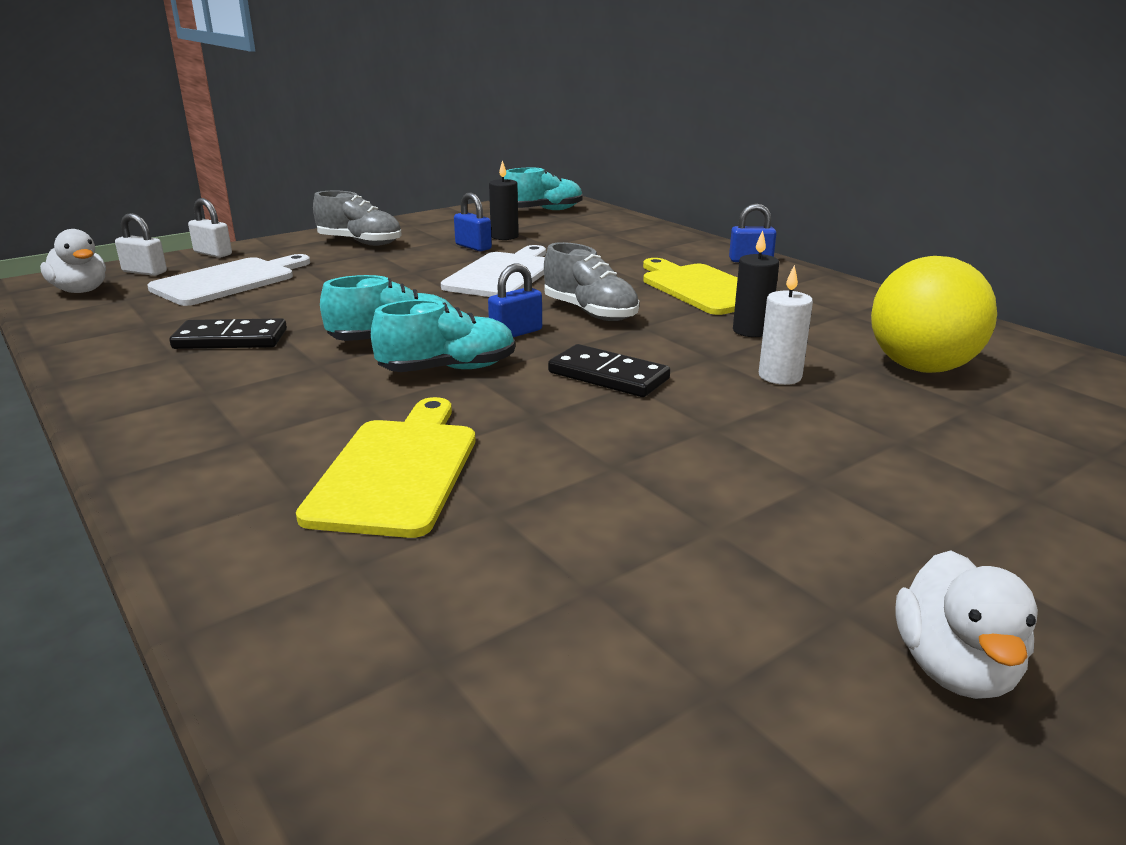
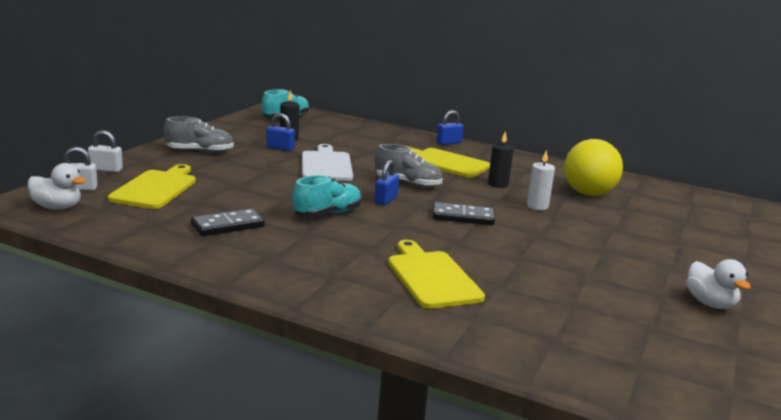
camera: 30 degrees left, 5 degrees down
white cutting board [147,254,310,306] -> yellow cutting board [108,164,196,209]
turquoise shoe [371,299,515,372] -> none

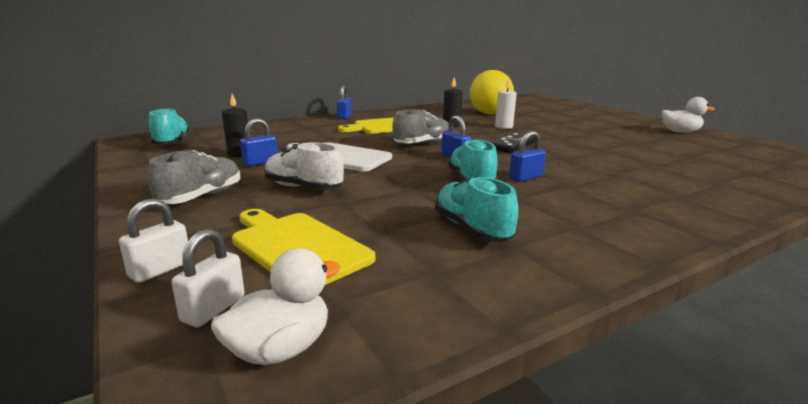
camera: 55 degrees left, 0 degrees up
black domino [191,209,265,236] -> turquoise shoe [435,176,519,242]
yellow cutting board [388,240,485,309] -> none
none -> white shoe [264,142,344,190]
none -> blue padlock [509,131,546,182]

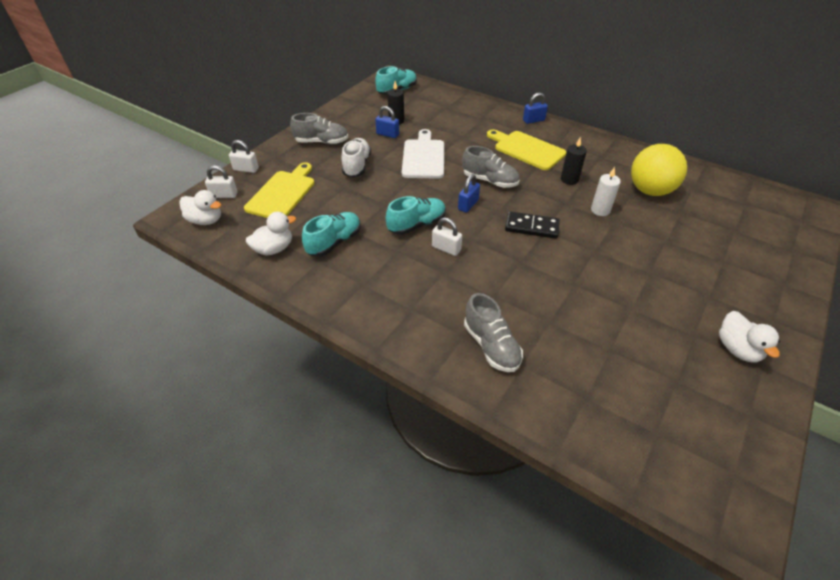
camera: 65 degrees right, 25 degrees up
blue padlock [509,131,546,182] -> white padlock [432,218,462,256]
none -> white duck [246,212,296,256]
none -> grey shoe [464,293,523,372]

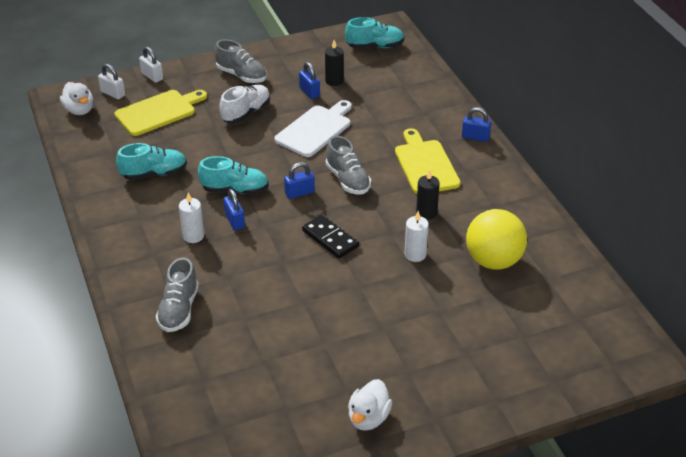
camera: 35 degrees right, 5 degrees down
white duck [246,212,296,256] -> none
white padlock [432,218,462,256] -> blue padlock [223,189,245,231]
none -> white candle [179,192,204,243]

